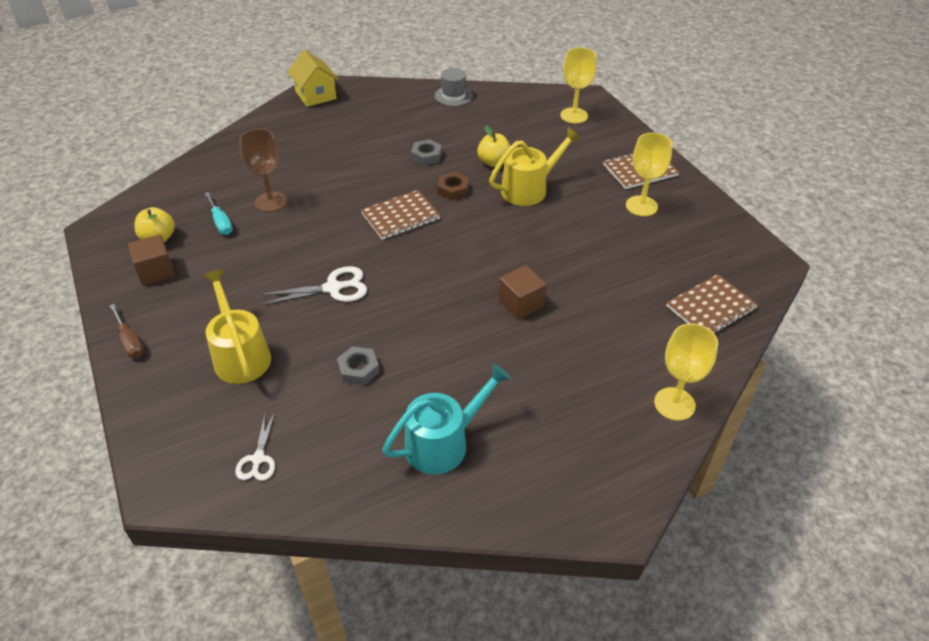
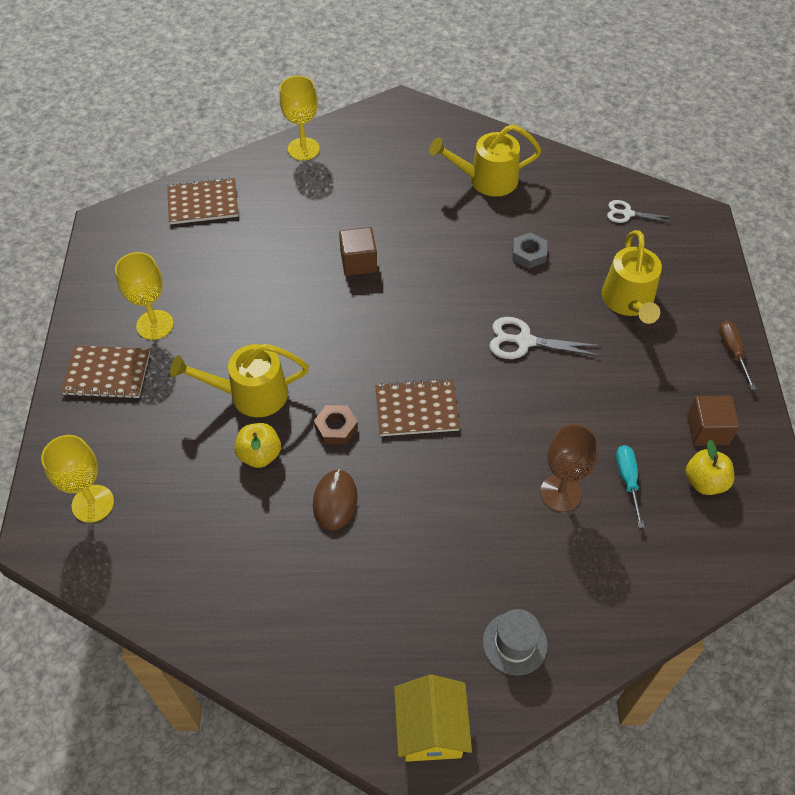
camera: 155 degrees left, 10 degrees up
white scissors [235,412,275,481] -> white scissors turned 105 degrees counterclockwise [607,200,673,223]
turquoise watering can [382,363,511,475] -> yellow watering can [429,124,542,196]
grey nut [411,139,442,166] -> brown mouse [313,469,358,531]
grey hat [435,68,473,106] -> grey hat moved to [483,609,548,675]

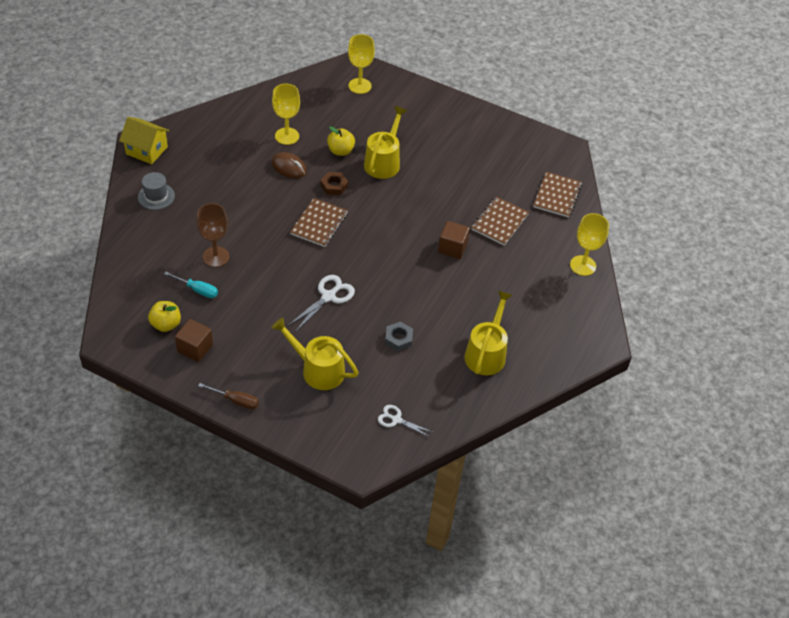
camera: 115 degrees right, 5 degrees down
brown notebook [61,346,150,399] -> brown notebook moved to [471,197,529,246]
yellow goblet [115,252,174,340] -> yellow goblet moved to [272,84,300,145]
white scissors [607,200,673,223] -> white scissors turned 105 degrees counterclockwise [378,405,432,437]

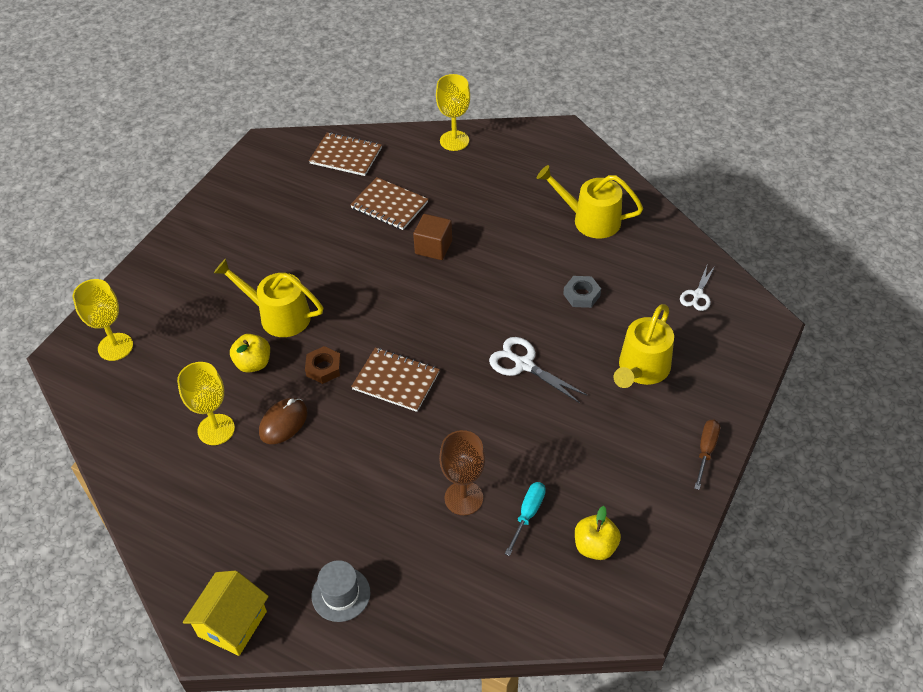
camera: 85 degrees left, 0 degrees up
brown cube [175,319,213,362] -> none

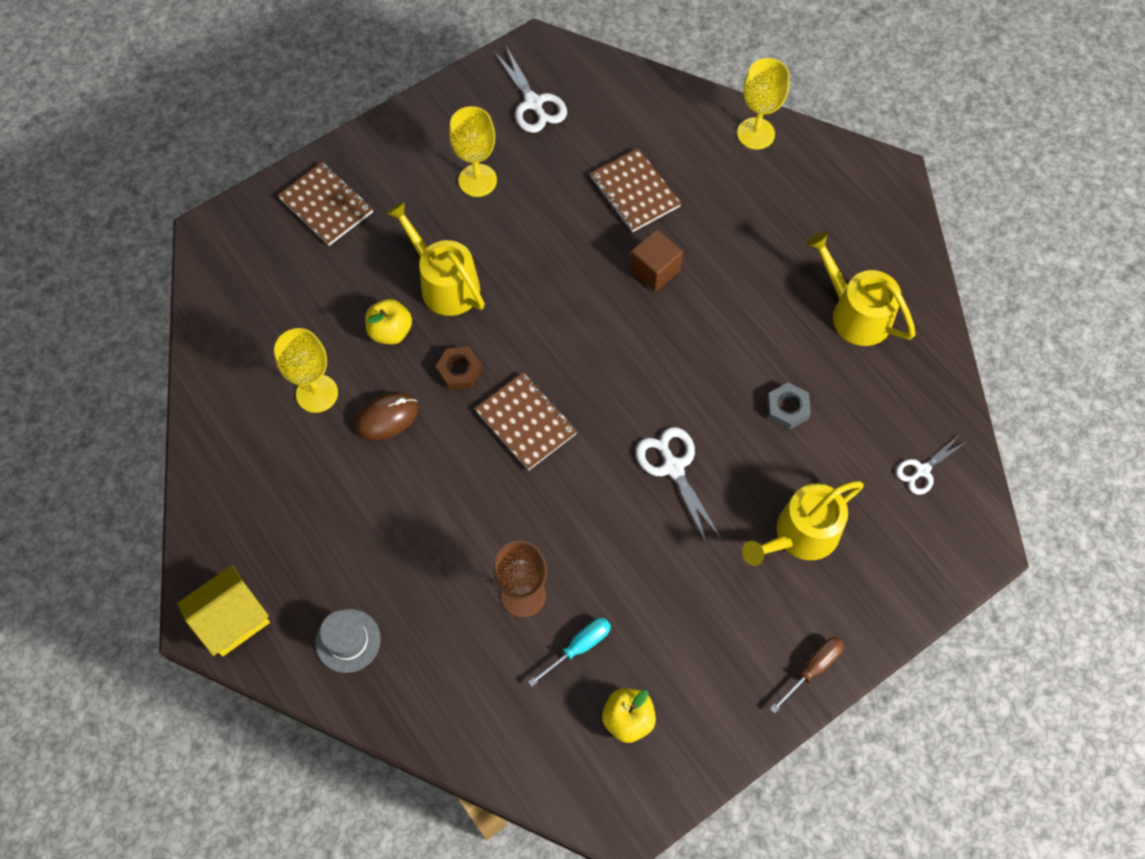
camera: 25 degrees right, 15 degrees up
yellow goblet [73,279,133,361] -> yellow goblet moved to [449,106,497,197]
brown notebook [309,132,382,176] -> brown notebook moved to [278,162,373,246]
none -> white scissors [494,46,567,133]

